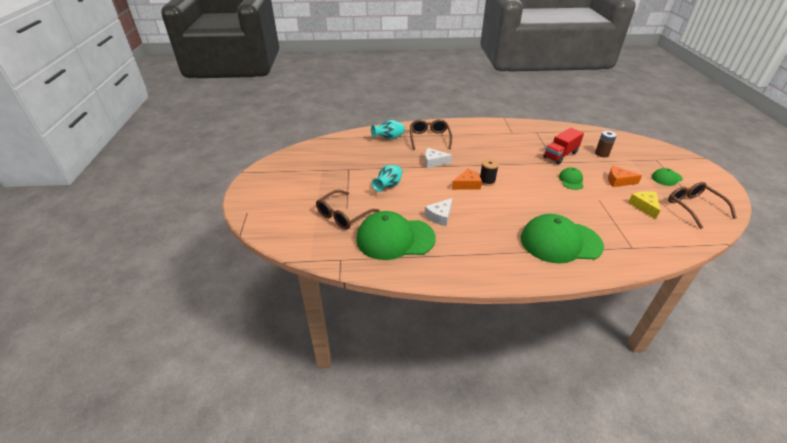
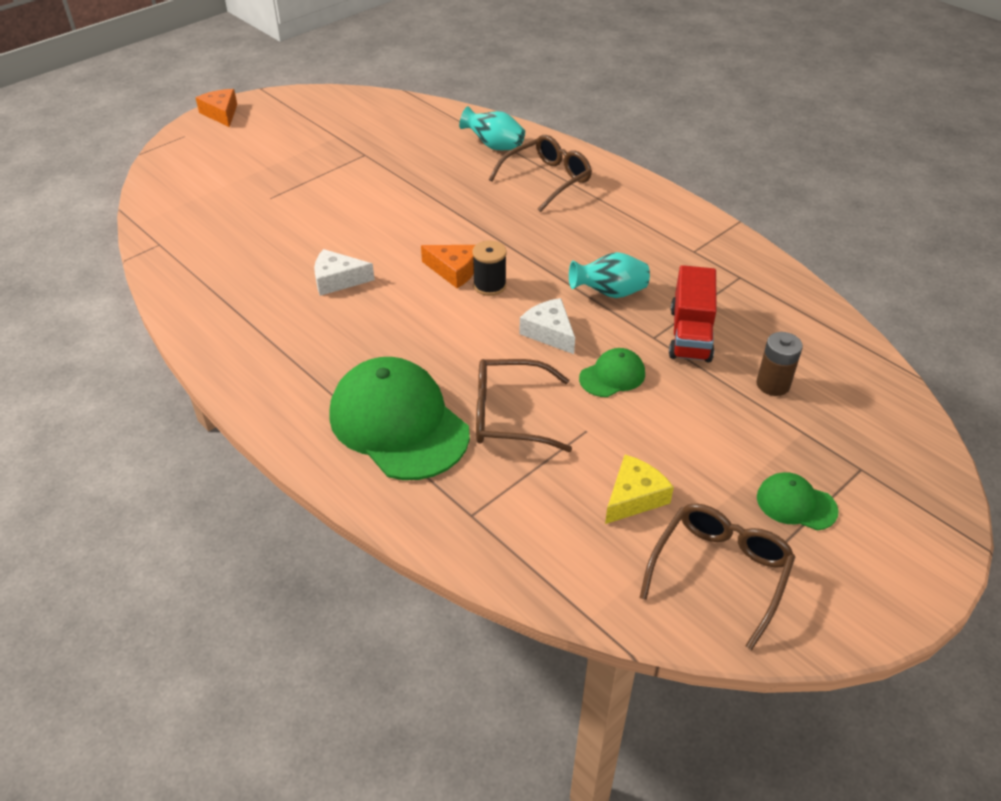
camera: 50 degrees right, 5 degrees up
brown glasses [316,190,380,229] -> brown glasses moved to [476,359,572,452]
green cap [356,211,436,260] -> none
turquoise vase [372,165,402,192] -> turquoise vase moved to [569,252,650,298]
white cheese [425,148,452,168] -> white cheese moved to [519,298,575,354]
red truck [543,128,584,164] -> red truck turned 90 degrees counterclockwise [669,265,717,362]
orange cheese [608,166,642,187] -> orange cheese moved to [196,89,237,127]

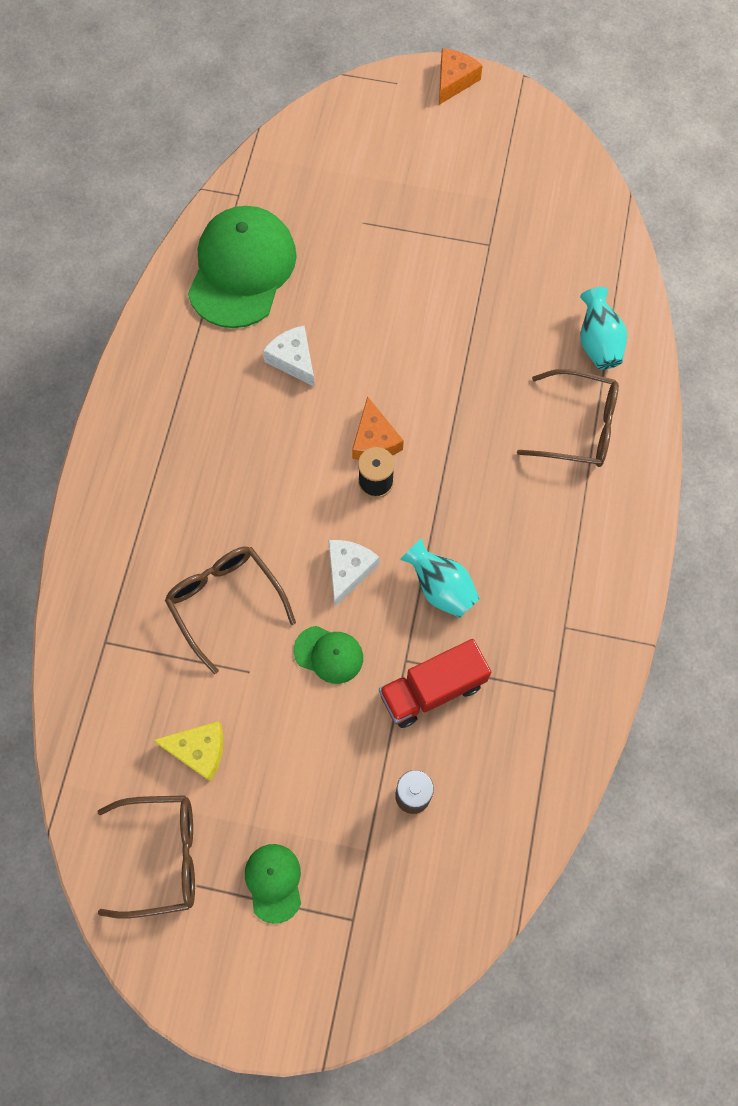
camera: 55 degrees right, 25 degrees up
green cap [329,357,470,480] -> green cap moved to [188,206,297,328]

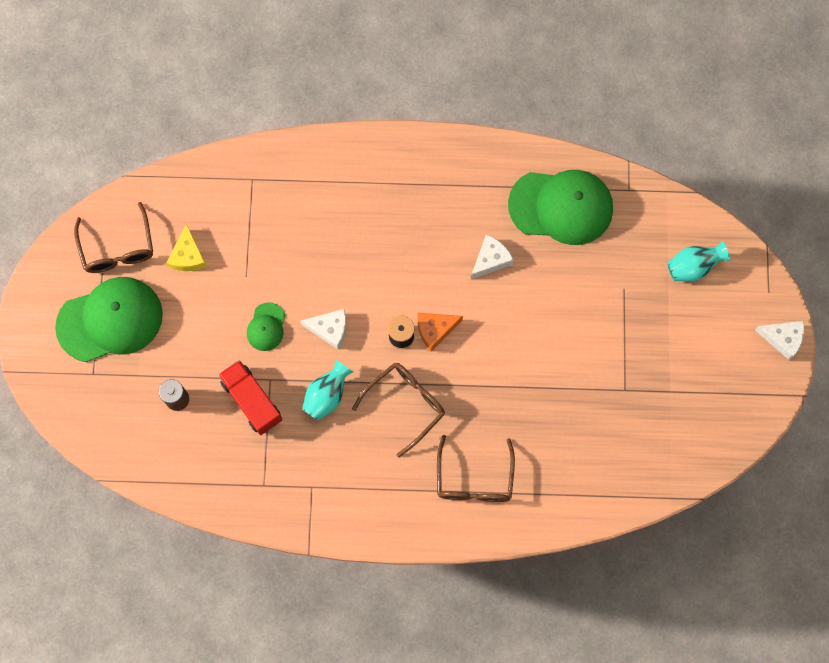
camera: 80 degrees right, 5 degrees up
brown glasses [165,547,296,674] -> brown glasses moved to [352,363,445,457]
green cap [245,844,301,924] -> green cap [55,277,163,362], size x2.15
orange cheese [439,48,483,105] -> white cheese [755,321,804,360]
turquoise vase [580,287,627,369] -> turquoise vase moved to [667,241,730,281]

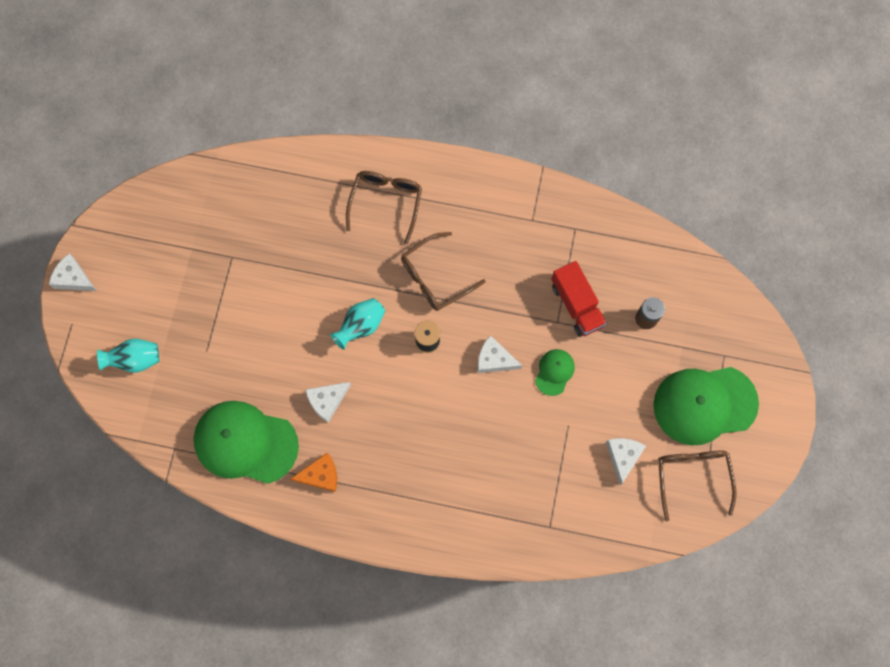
camera: 170 degrees left, 0 degrees up
yellow cheese [166,224,207,271] -> white cheese [606,438,646,485]
turquoise vase [302,359,353,421] -> turquoise vase moved to [330,298,385,350]
orange cheese [417,313,463,352] -> orange cheese moved to [291,452,337,492]

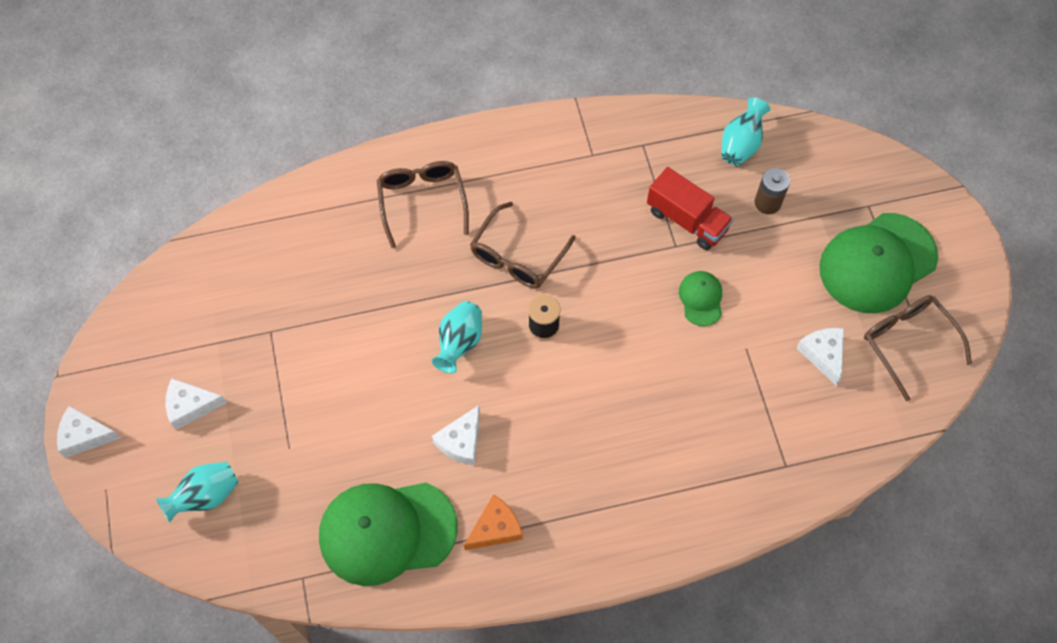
camera: 25 degrees left, 10 degrees down
white cheese [477,335,522,373] -> white cheese moved to [166,378,227,430]
none -> turquoise vase [721,98,770,166]

